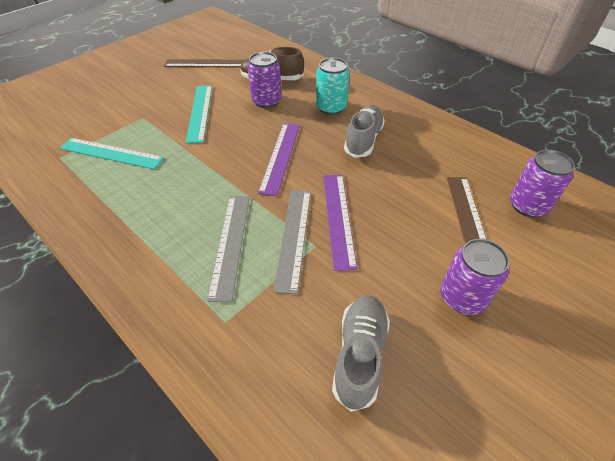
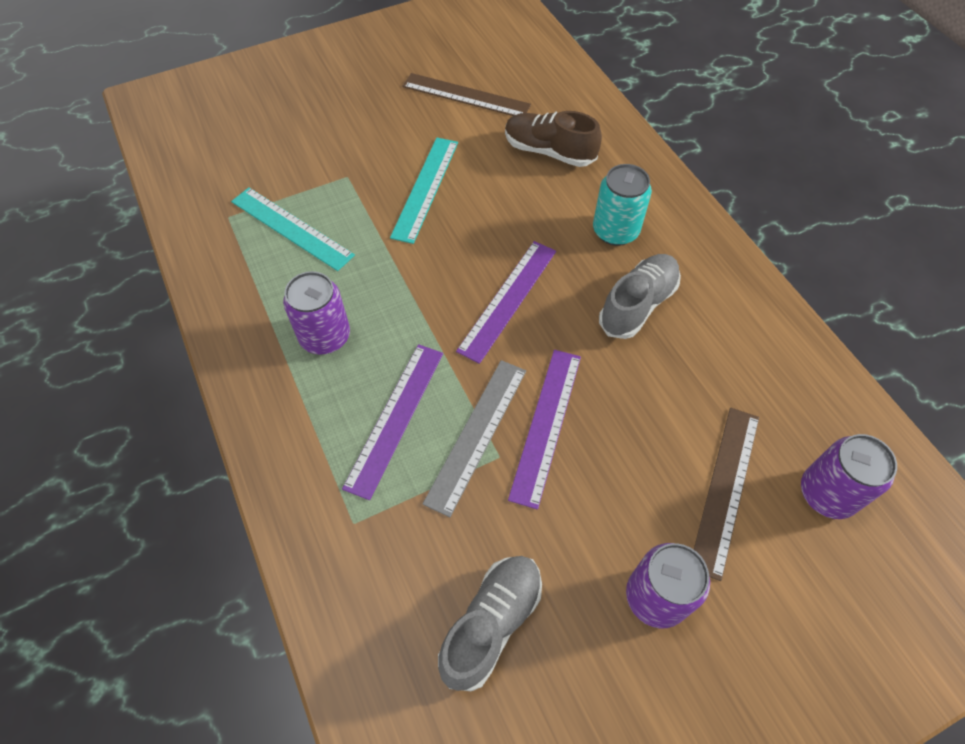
camera: 20 degrees right, 10 degrees up
grey ruler [207,196,250,302] -> purple ruler [342,344,443,500]
purple can [247,52,282,108] -> purple can moved to [283,271,350,355]

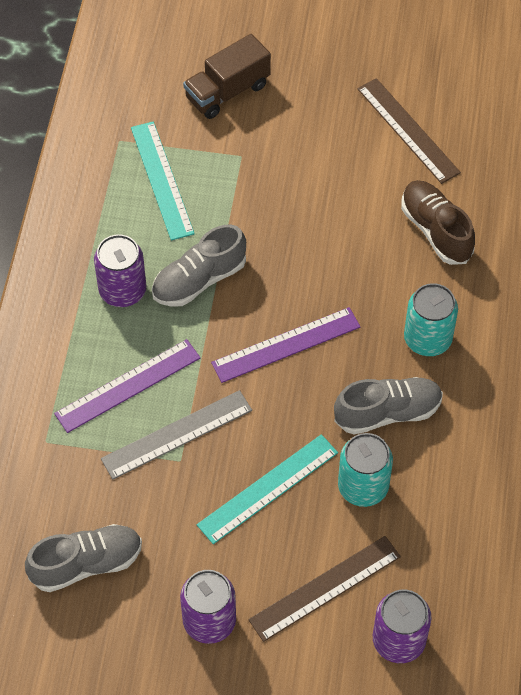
camera: 35 degrees right, 0 degrees up
turquoise ruler [390,138,458,244] -> turquoise ruler moved to [197,434,338,544]
purple ruler [508,350,581,510] -> none
none -> grey shoe [152,225,246,307]
none -> brown truck [183,34,271,119]
none -> turquoise can [338,433,393,507]

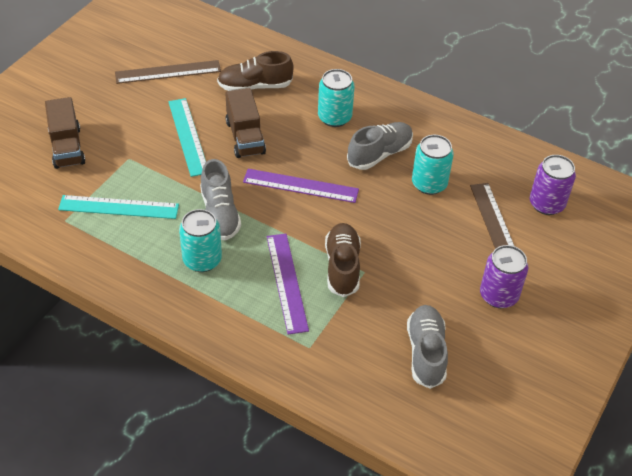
camera: 70 degrees left, 10 degrees down
purple can [94,234,146,307] -> turquoise can [179,209,222,272]
grey ruler [101,390,252,479] -> brown shoe [325,223,361,297]
turquoise ruler [197,434,338,544] -> turquoise ruler moved to [168,98,206,177]
purple ruler [211,307,361,383] -> purple ruler turned 75 degrees counterclockwise [243,169,359,203]
grey shoe [334,377,443,435] -> grey shoe turned 45 degrees clockwise [347,122,413,170]
none -> brown truck [225,88,266,158]

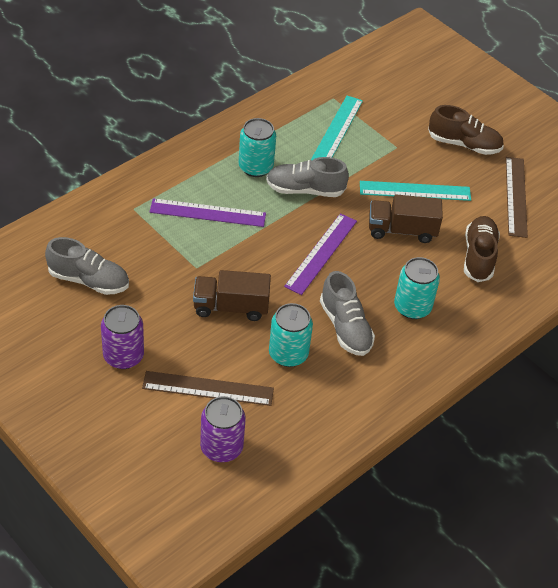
camera: 105 degrees right, 0 degrees up
brown truck [45,97,85,169] -> brown truck moved to [193,270,271,321]
brown shoe [325,223,361,297] -> brown shoe moved to [428,105,504,155]

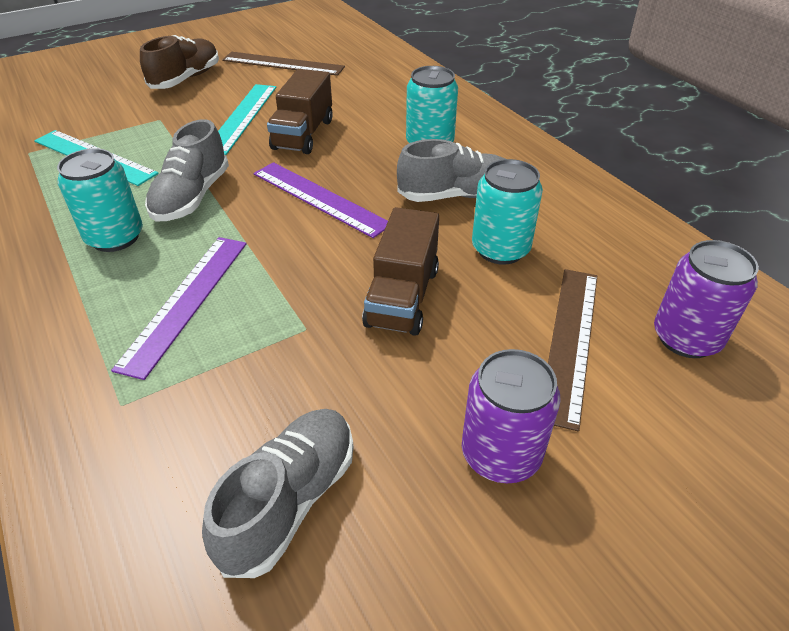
camera: 75 degrees left, 5 degrees down
brown shoe [464,216,500,282] -> none

